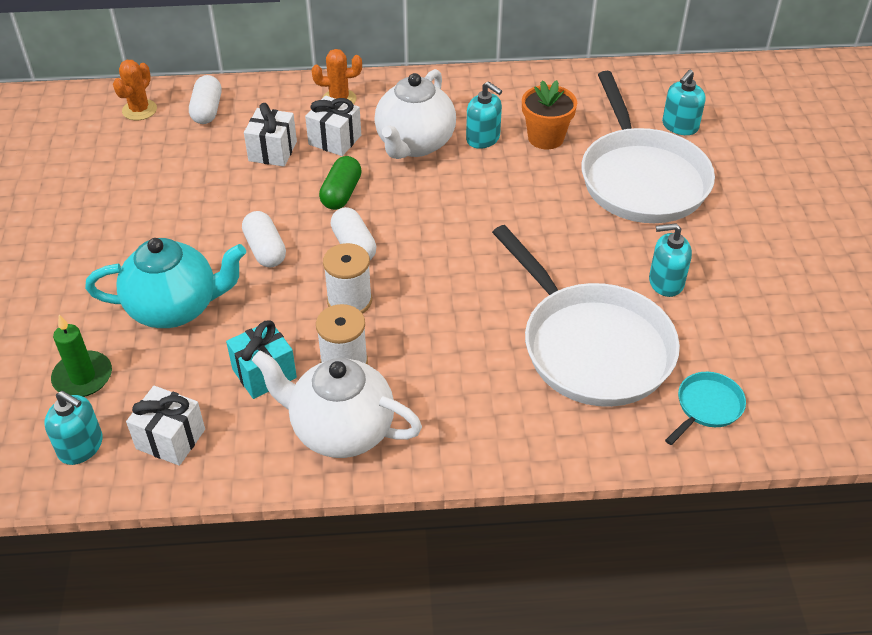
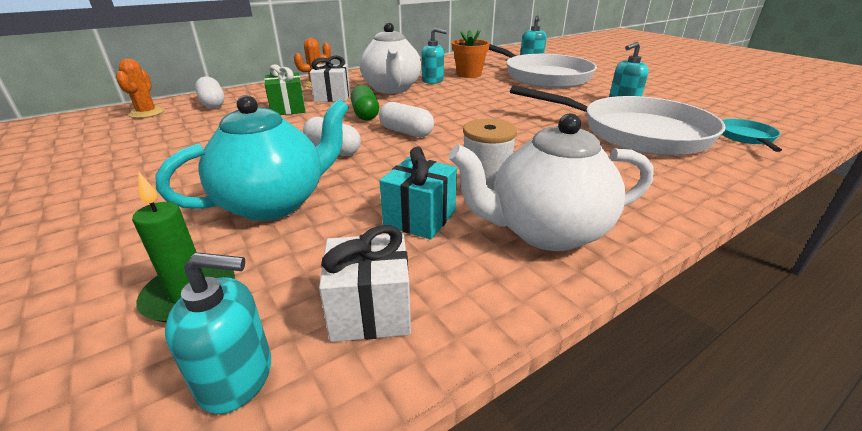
camera: 30 degrees left, 15 degrees down
white gift [244,103,297,166] -> green gift [264,64,305,115]
white spool [323,243,372,314] -> none

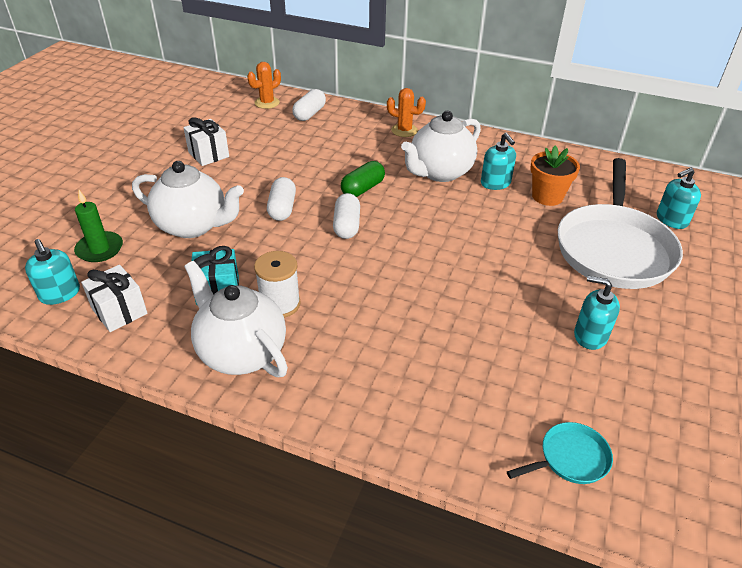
camera: 55 degrees right, 10 degrees up
turquoise teapot [156,95,349,221] -> white teapot [132,161,244,238]
green gift [264,64,305,115] -> none
white gift [310,55,350,102] -> white gift moved to [183,117,229,166]
white pan [510,85,726,156] -> none

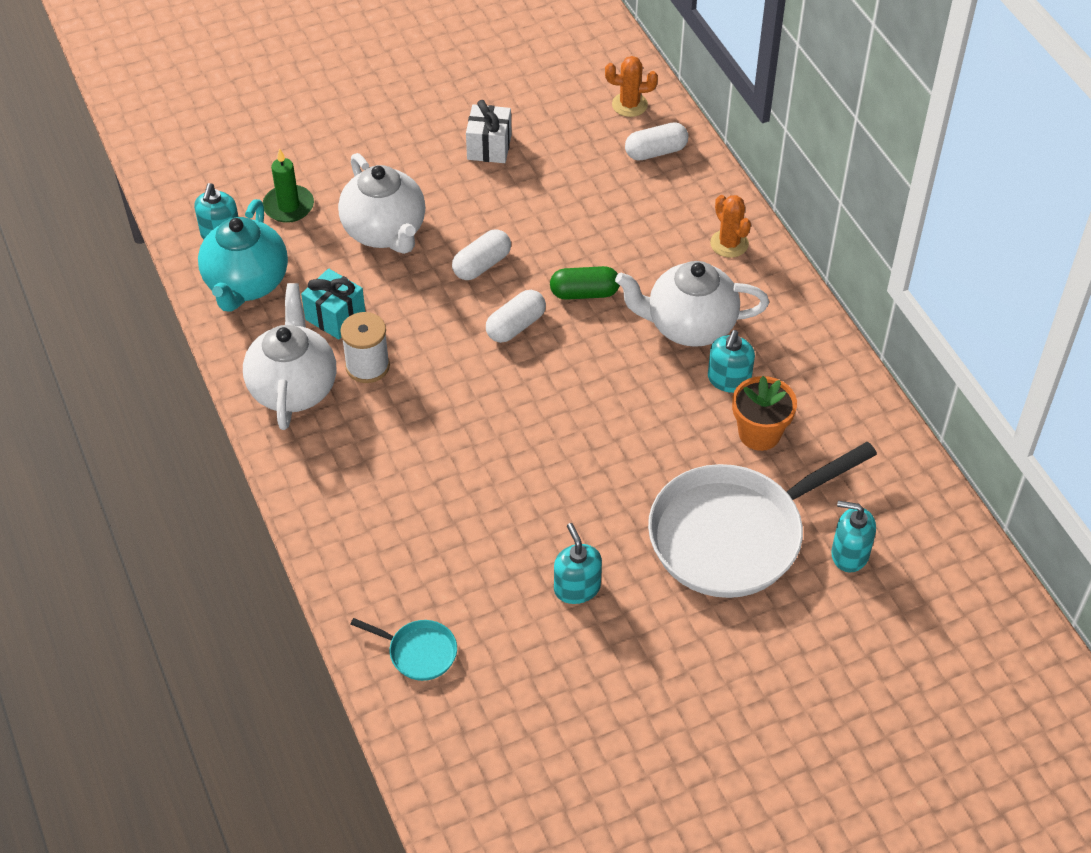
camera: 45 degrees right, 10 degrees up
white gift [81,265,148,332] -> turquoise teapot [198,199,288,312]

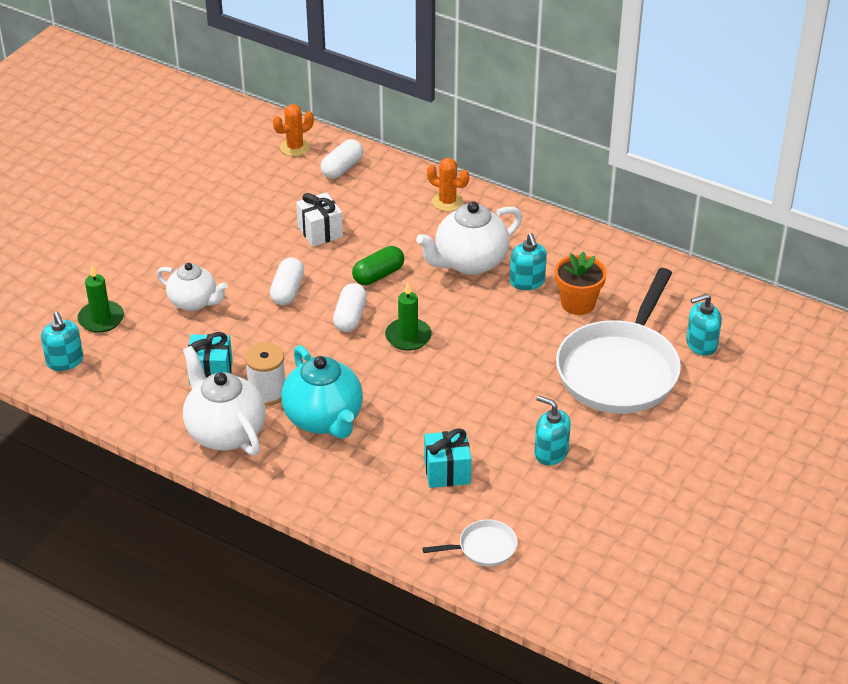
camera: 35 degrees left, 10 degrees down
turquoise teapot [198,199,288,312] -> turquoise teapot moved to [281,345,363,439]
white teapot [338,153,425,254] -> white teapot [157,263,228,311], size x0.66
turquoise pan [350,618,457,681] -> white pan [422,519,518,566]
white gift [466,100,512,163] -> white gift moved to [296,192,343,247]
none -> green candle [385,282,432,351]
none -> turquoise gift [424,428,471,488]

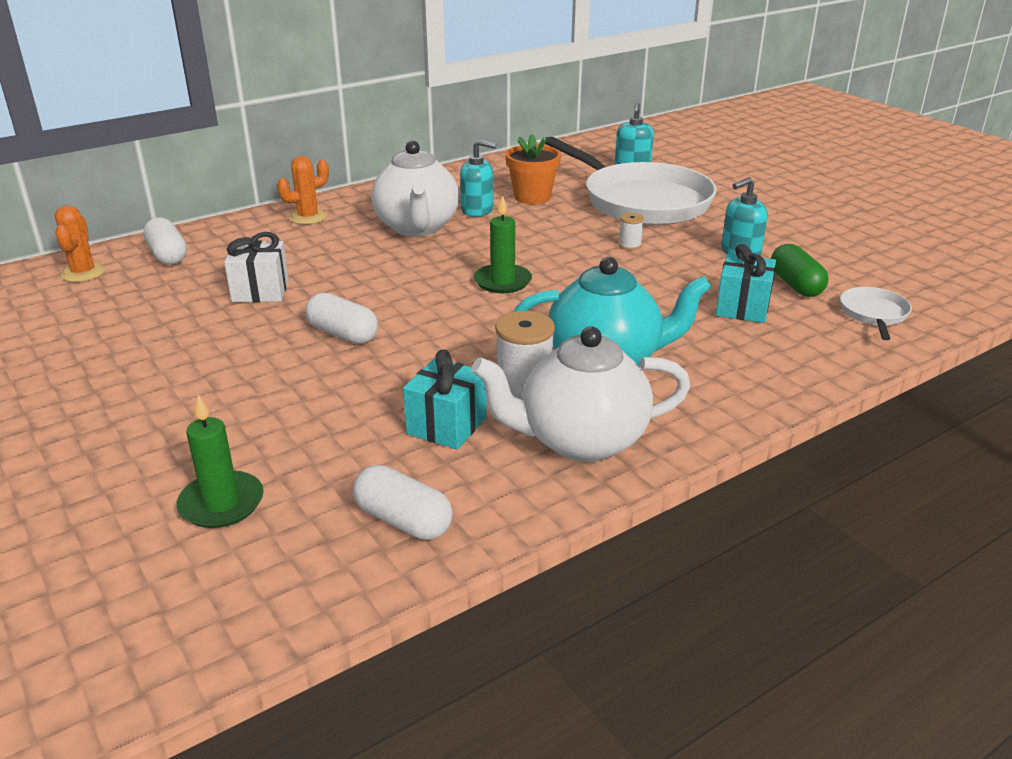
camera: 65 degrees left, 10 degrees down
turquoise soap dispenser [41,312,83,371] -> none
white teapot [157,263,228,311] -> none
white capsule [333,283,367,332] -> white capsule moved to [353,465,453,540]
green capsule [352,246,404,285] -> green capsule moved to [771,244,828,297]
none -> white spool [618,213,644,250]

